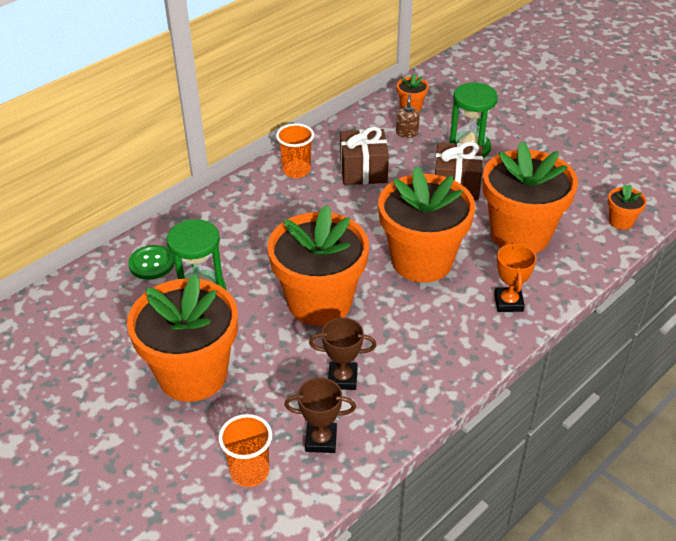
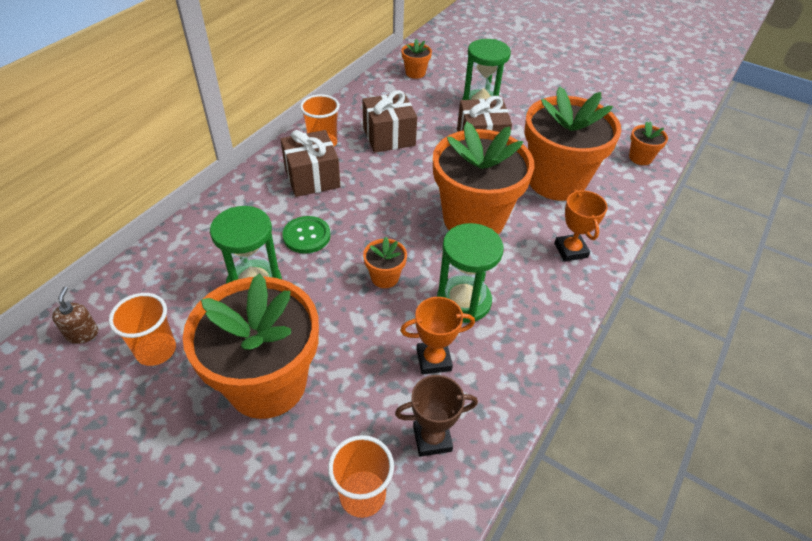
camera: 15 degrees left, 5 degrees up
green button [128,245,174,280] -> green button moved to [283,216,331,254]
orange flower pot [267,205,369,326] -> orange flower pot [363,237,407,288], size x0.42
brown trophy [309,317,376,390] -> orange trophy [400,297,475,375]
brown soap dispenser [396,94,420,138] -> brown soap dispenser moved to [52,287,98,344]
none -> orange cup [109,293,176,366]
none -> brown gift [280,130,340,197]
none -> green hourglass [437,223,504,323]

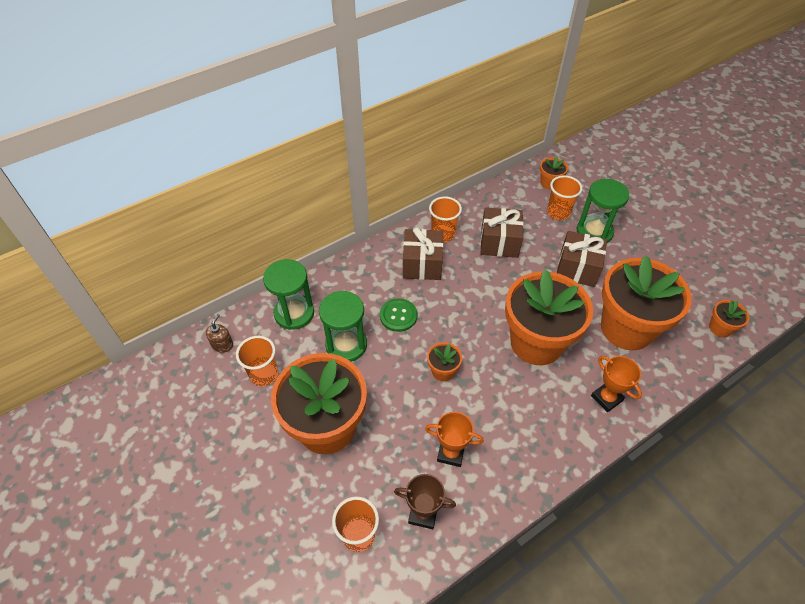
camera: 25 degrees right, 5 degrees up
green hourglass [437,223,504,323] -> green hourglass moved to [263,259,314,330]
orange trophy [554,190,608,262] -> orange trophy turned 45 degrees counterclockwise [591,356,642,412]
none -> orange cup [547,175,583,220]

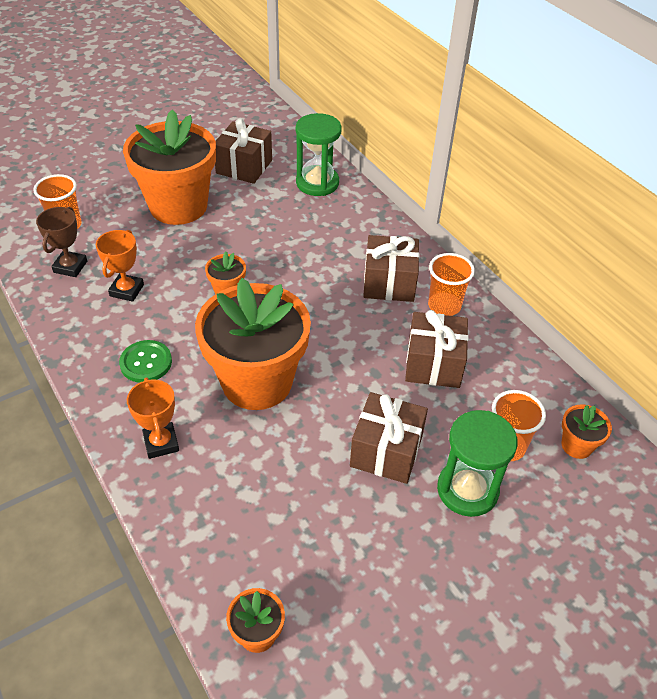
camera: 90 degrees right, 5 degrees down
brown soap dispenser [206,314,233,353] -> none
orange cup [236,336,278,386] -> brown gift [215,118,272,184]
green hourglass [319,291,367,362] -> none
green button [380,299,417,332] -> green button moved to [119,340,172,383]
orange trophy [591,356,642,412] -> orange trophy turned 75 degrees counterclockwise [127,377,179,459]
orange flower pot [601,255,692,350] -> none

